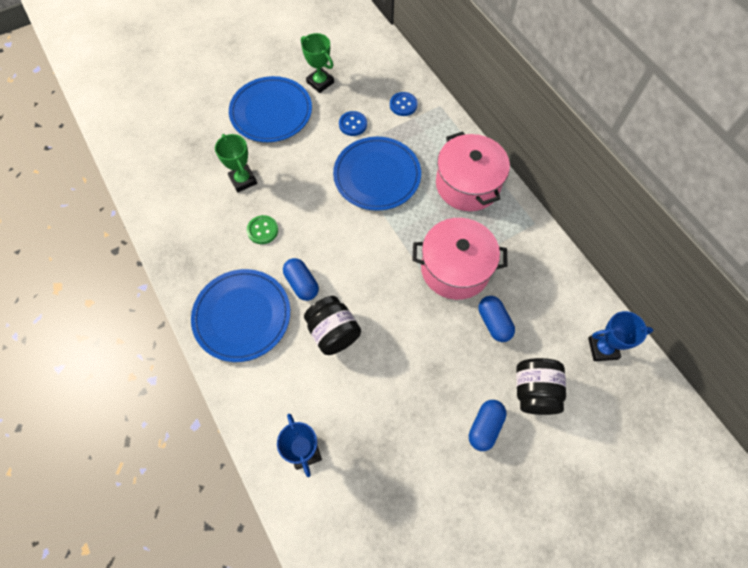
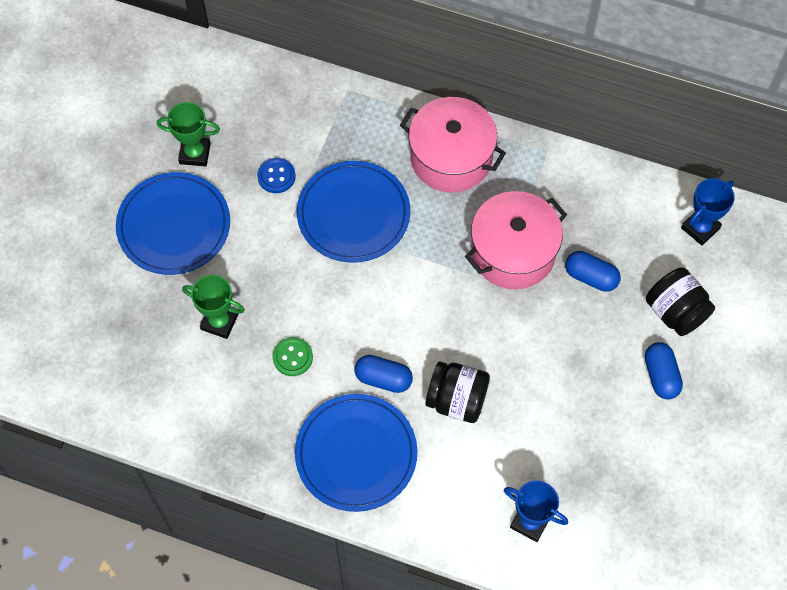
camera: 40 degrees left, 0 degrees up
blue button [390,92,418,116] -> none

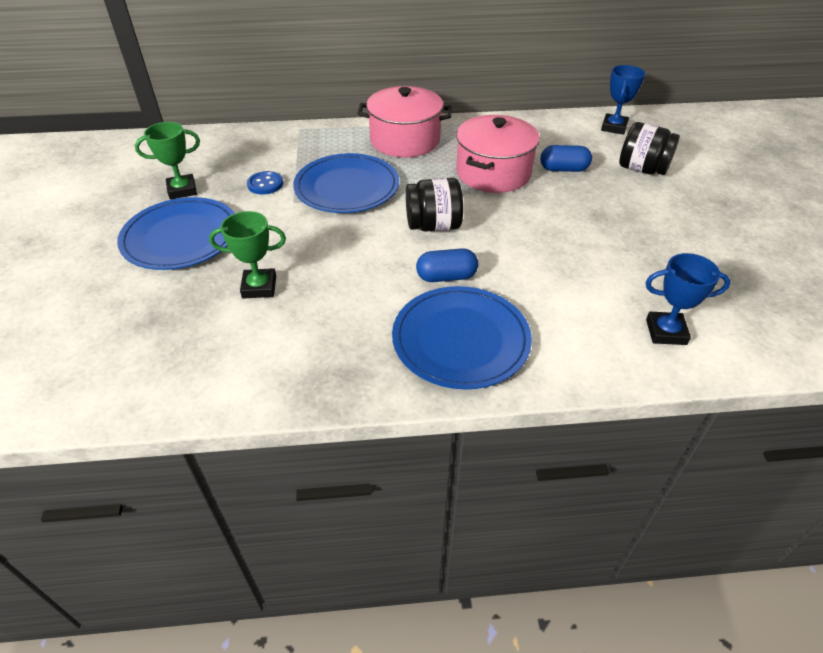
camera: 25 degrees left, 20 degrees down
green button [273,337,313,376] -> none
black jar [425,362,490,423] -> black jar moved to [406,178,463,232]
blue capsule [645,342,683,399] -> none

